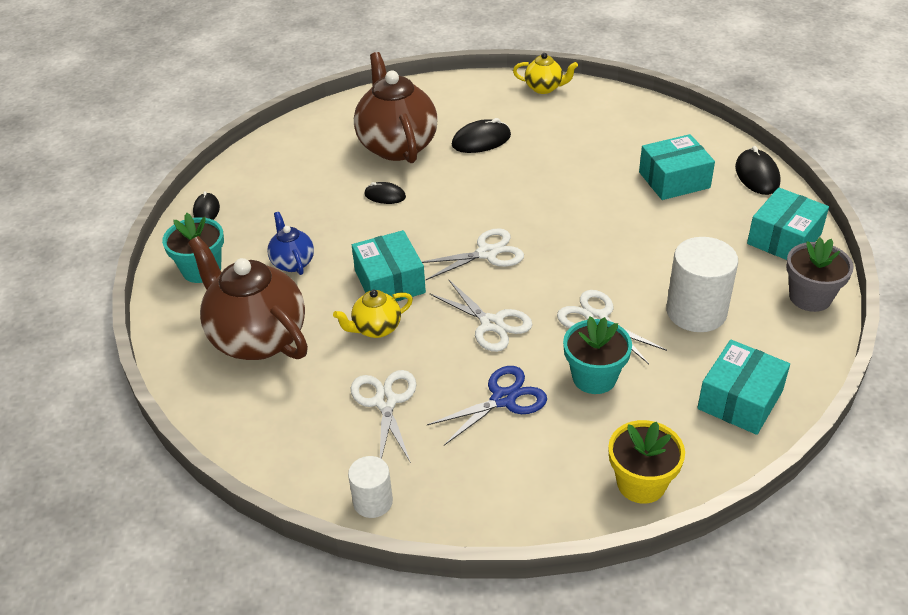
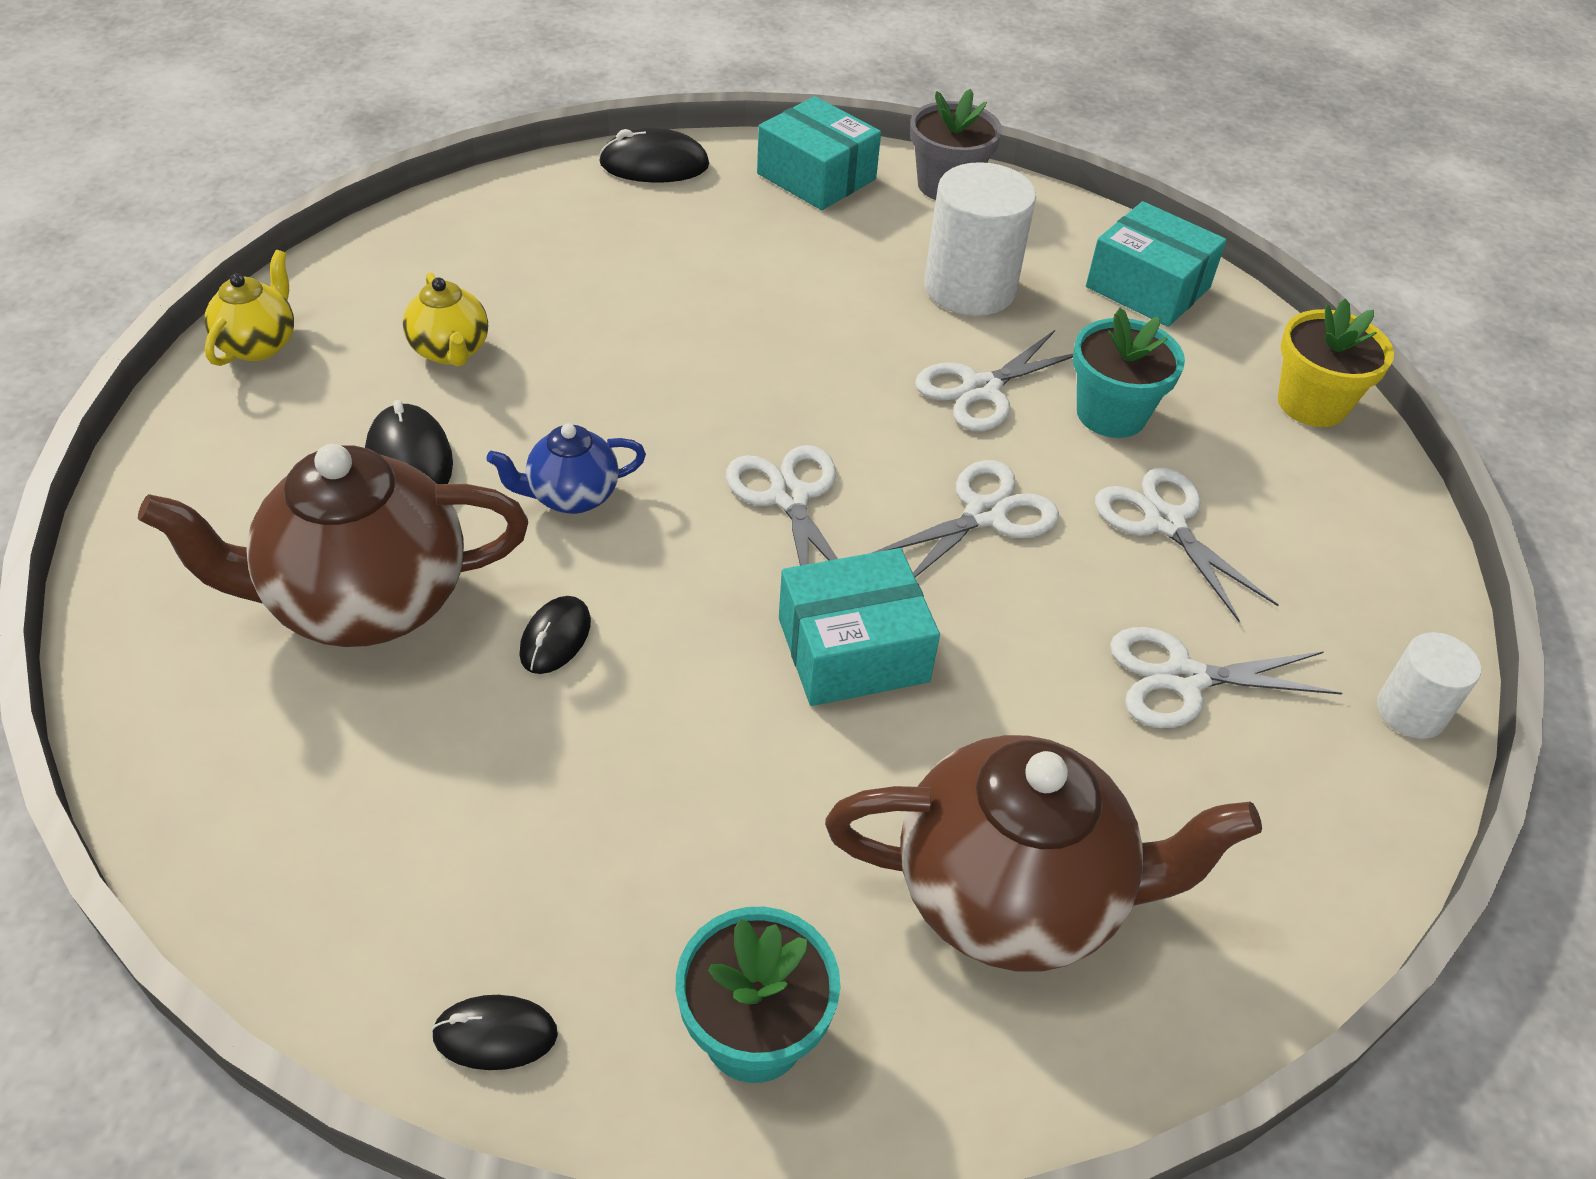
camera: 90 degrees left, 5 degrees up
brown teapot [188,236,308,360] -> brown teapot turned 135 degrees counterclockwise [825,735,1262,972]
blue teapot [267,212,314,275] -> blue teapot moved to [486,423,646,514]
yellow teapot [333,290,413,338] -> yellow teapot moved to [403,272,488,367]
blue scissors [427,366,547,445] -> white scissors [1095,468,1279,622]
turquoise box [639,134,715,200] -> none

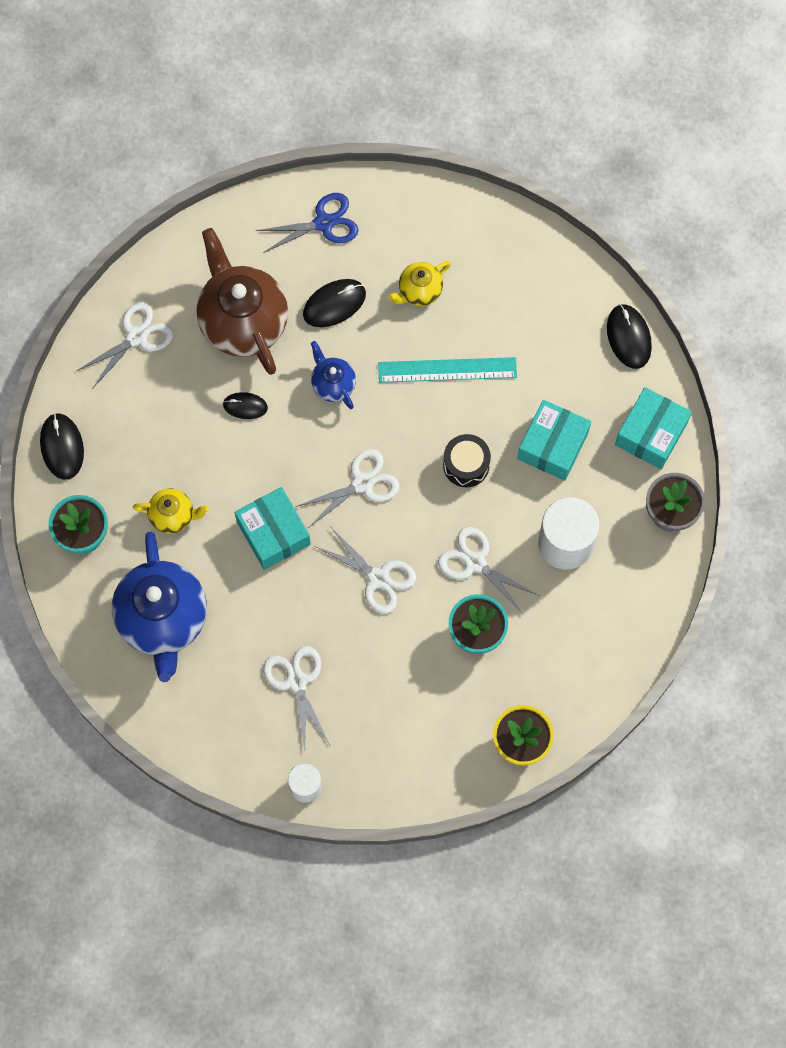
camera: 80 degrees right, 25 degrees up
yellow teapot [205,250,294,366] -> yellow teapot moved to [133,488,209,534]
black mouse [431,995,558,1070] -> black mouse [40,413,84,480], size x1.55
brown teapot [825,735,1262,972] -> blue teapot [112,532,207,682]
turquoise box [1086,201,1227,327] -> turquoise box moved to [517,400,591,481]
white scissors [1095,468,1279,622] -> white scissors moved to [76,302,173,389]
none -> blue scissors [256,193,358,253]
none -> turquoise ruler [378,357,517,383]
none -> black drum [443,434,491,487]

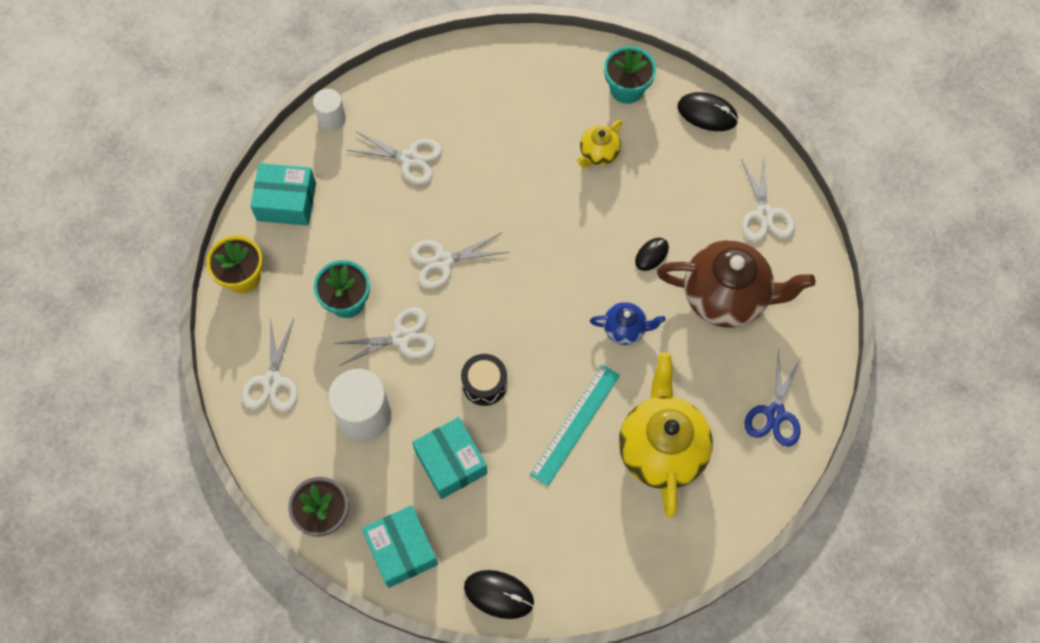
camera: 125 degrees right, 5 degrees down
blue teapot [112,532,207,682] -> none
turquoise box [235,487,311,570] -> turquoise box moved to [250,163,316,226]
white scissors [295,449,400,527] -> white scissors moved to [242,318,298,411]
black mouse [303,279,366,327] -> none
yellow teapot [388,261,451,306] -> yellow teapot [619,352,713,517], size x2.04

